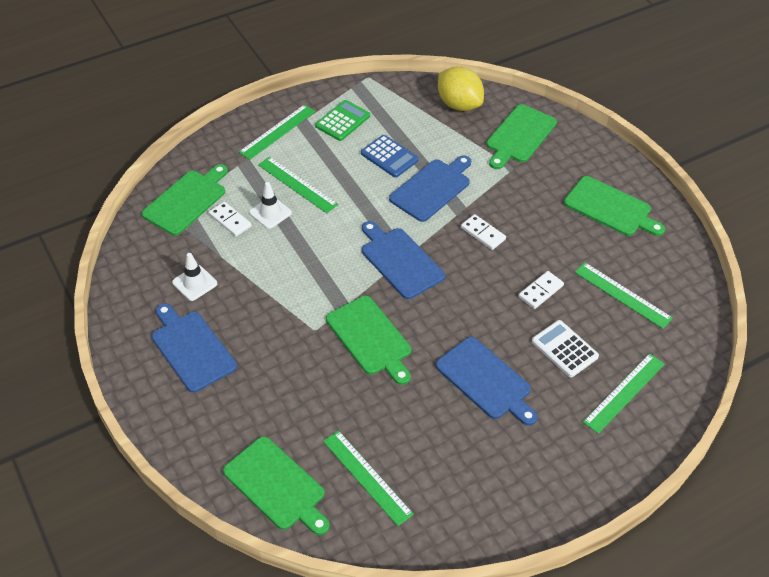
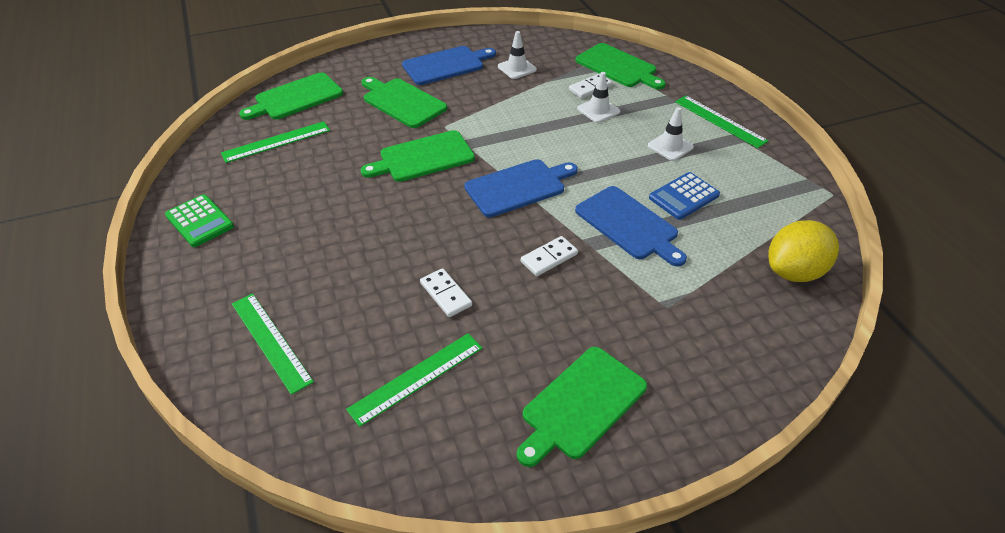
camera: 100 degrees right, 5 degrees down
green ruler [258,157,338,213] -> none
green calculator [315,100,370,141] -> green calculator moved to [165,194,234,247]
blue cutting board [436,337,538,426] -> none
green cutting board [486,104,557,169] -> green cutting board moved to [361,77,447,128]
white calculator [532,320,599,377] -> none
none -> white traffic cone [648,107,694,161]

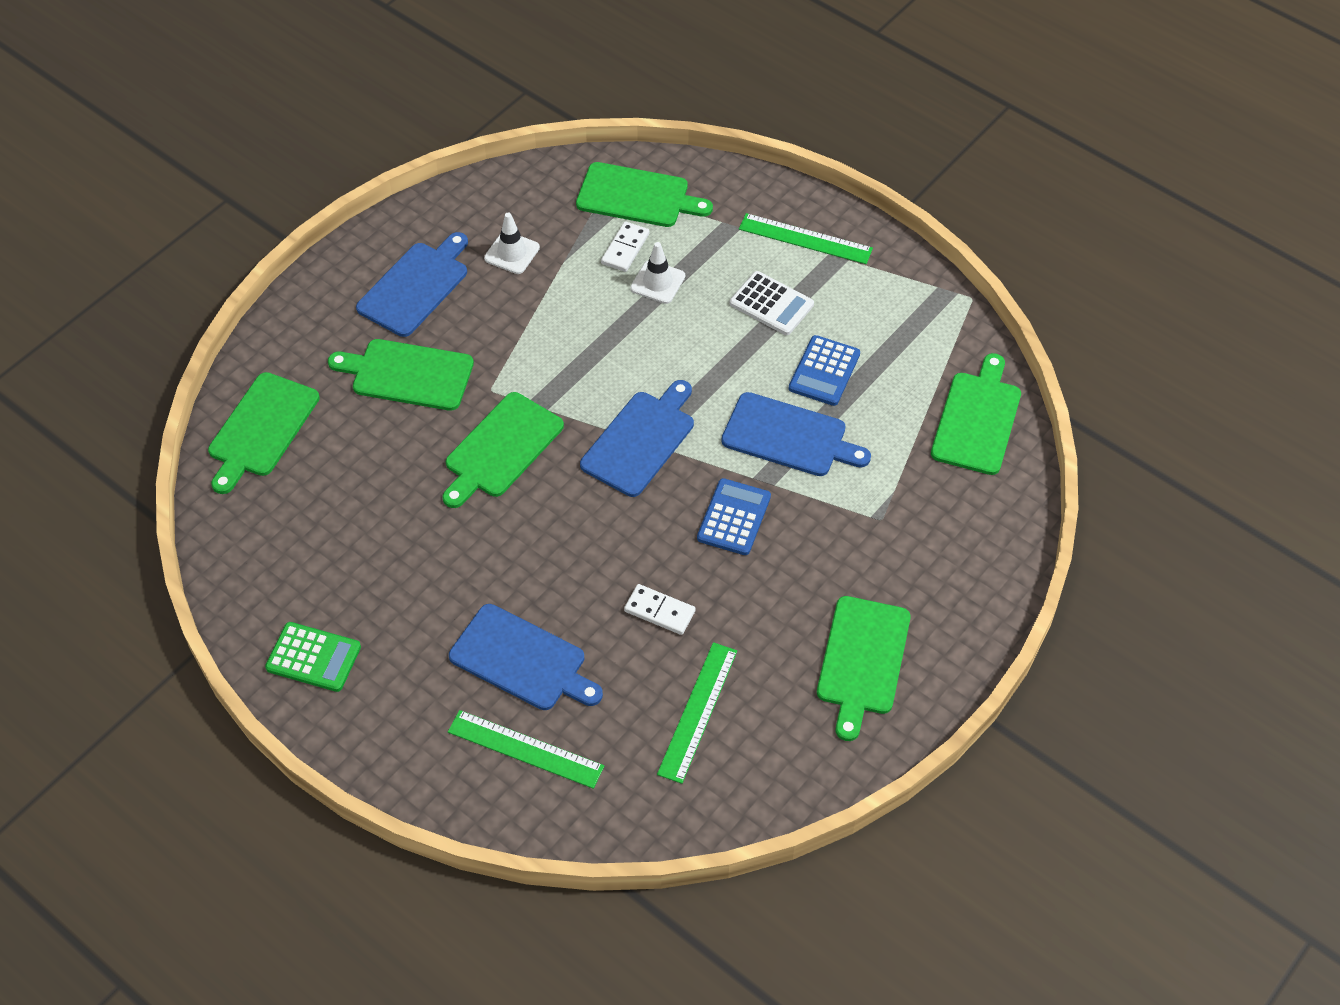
camera: 30 degrees left, 10 degrees up
green ruler [221,121,330,163] -> none
white domino [521,236,578,276] -> blue calculator [697,478,771,555]
white traffic cone [648,107,694,161] -> white calculator [730,271,814,335]
yellow lemon [768,220,839,282] -> green cutting board [931,353,1021,475]
none -> blue cutting board [449,604,603,710]

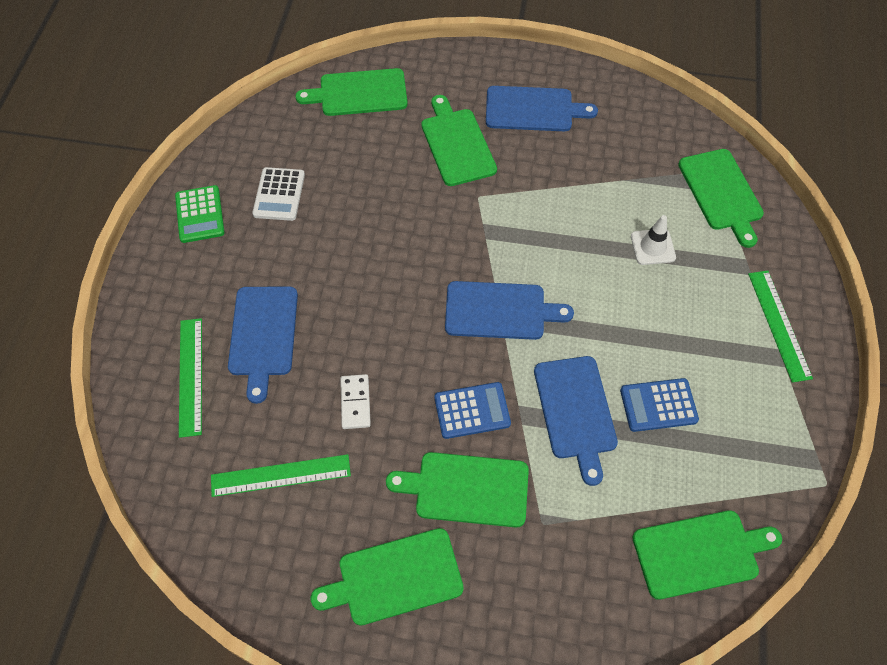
camera: 60 degrees right, 5 degrees up
green cutting board [442,392,564,508] -> green cutting board moved to [386,452,529,527]
white traffic cone [484,213,540,274] -> none
white domino [601,221,650,272] -> none
white calculator [730,271,814,335] -> white calculator moved to [252,167,305,221]

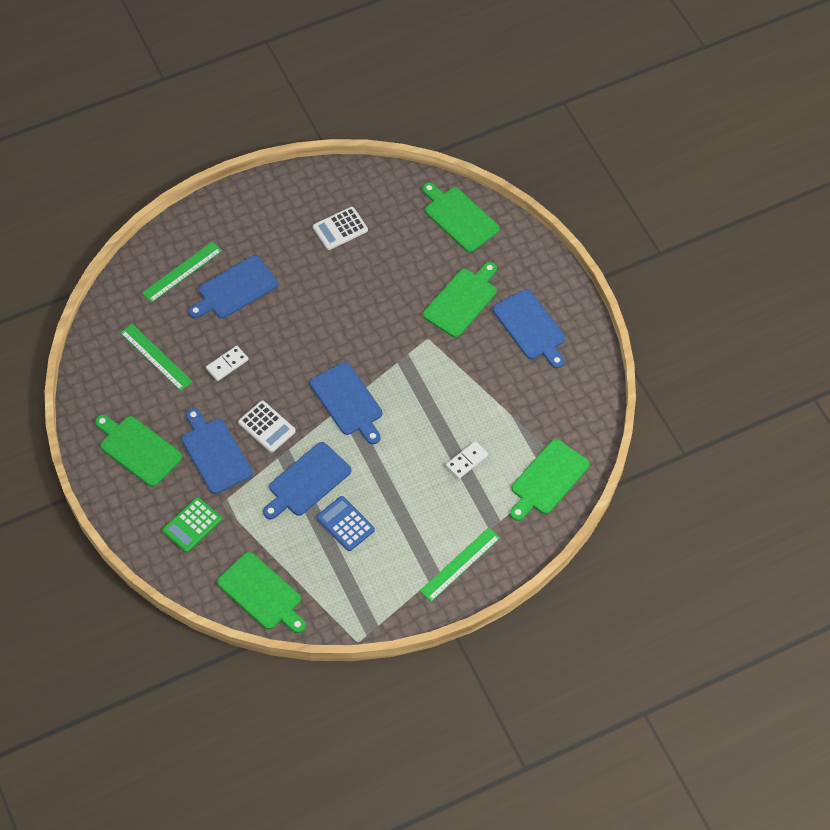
camera: 55 degrees right, 0 degrees up
green calculator [175,185,225,243] -> green calculator moved to [162,497,222,552]
green cutting board [386,452,529,527] -> blue cutting board [181,408,253,494]
blue calculator [434,382,511,439] -> white calculator [238,401,296,453]
white traffic cone [631,215,676,265] -> white domino [446,441,488,479]

